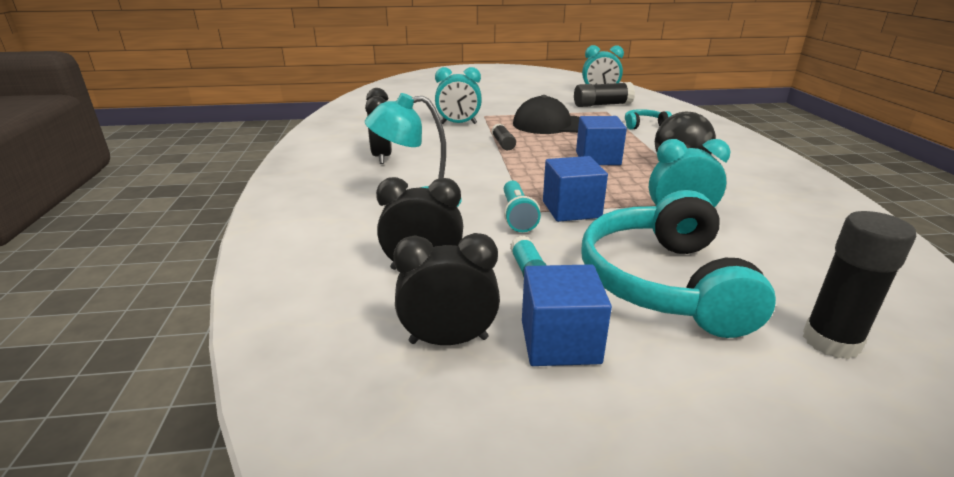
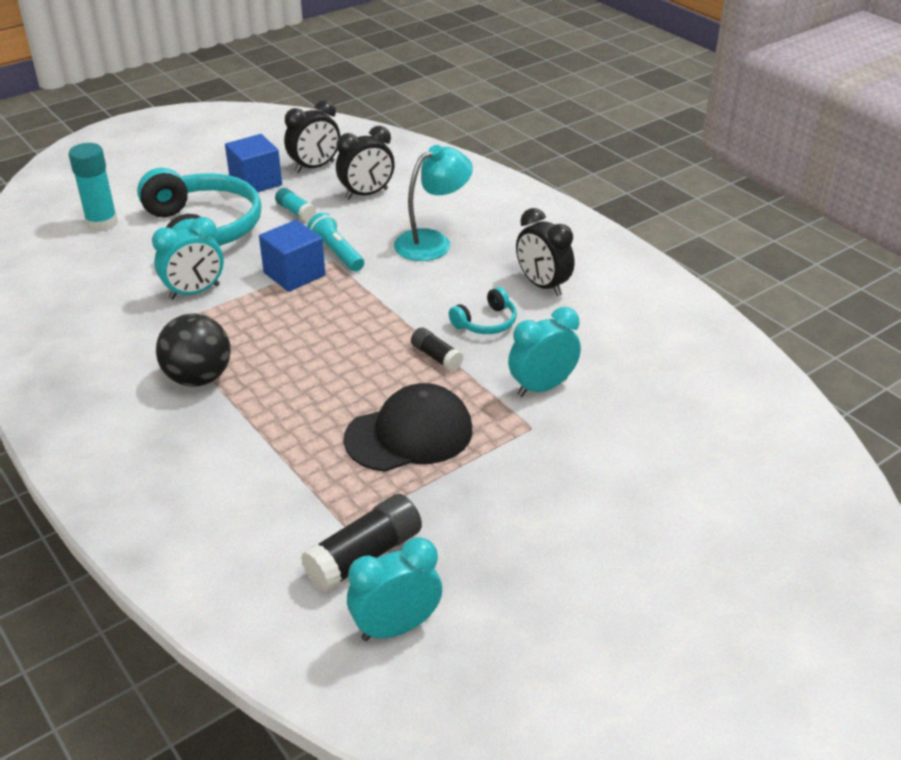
camera: 150 degrees right, 10 degrees up
blue cube [576,116,627,165] -> none
turquoise headphones [625,109,672,129] -> turquoise headphones moved to [449,287,517,334]
black glue stick [803,211,916,359] -> turquoise glue stick [68,143,118,232]

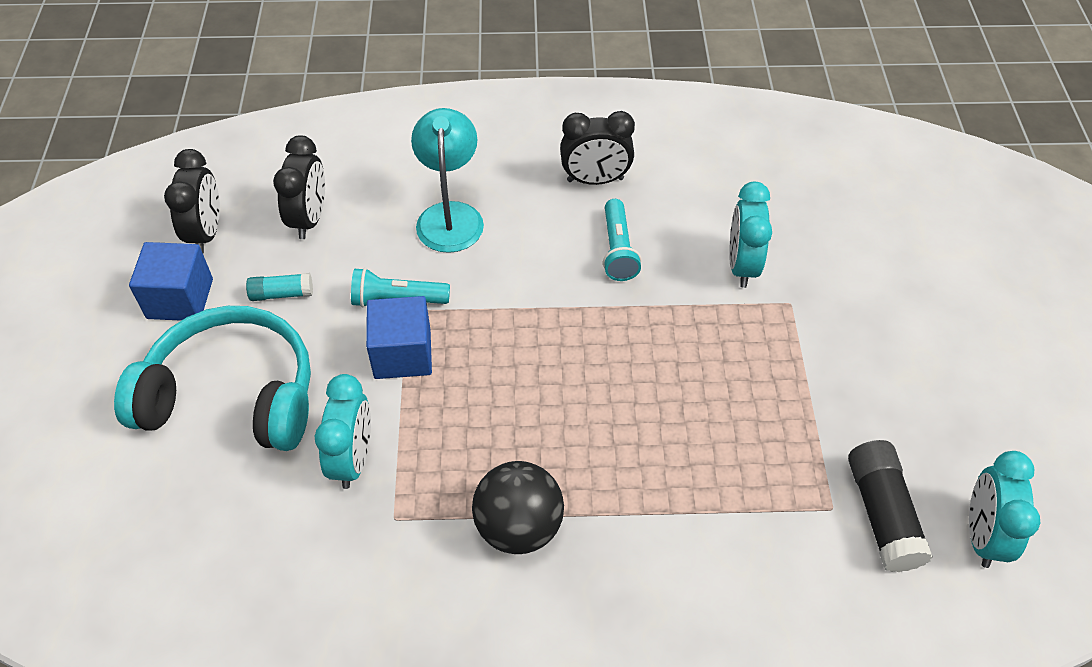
camera: 55 degrees left, 15 degrees up
turquoise glue stick [68,143,118,232] -> none
black cap [344,383,473,472] -> none
black glue stick [411,327,463,371] -> none
turquoise headphones [449,287,517,334] -> turquoise flashlight [603,199,642,281]

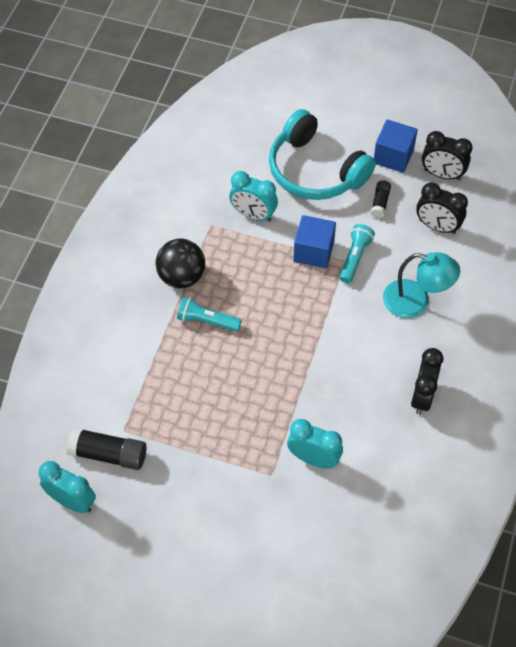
camera: 110 degrees right, 5 degrees up
turquoise headphones [114,306,311,451] -> turquoise headphones turned 105 degrees clockwise [269,109,376,200]
turquoise glue stick [246,273,313,301] -> black glue stick [371,180,391,218]
turquoise flashlight [603,199,642,281] -> turquoise flashlight moved to [177,297,242,332]

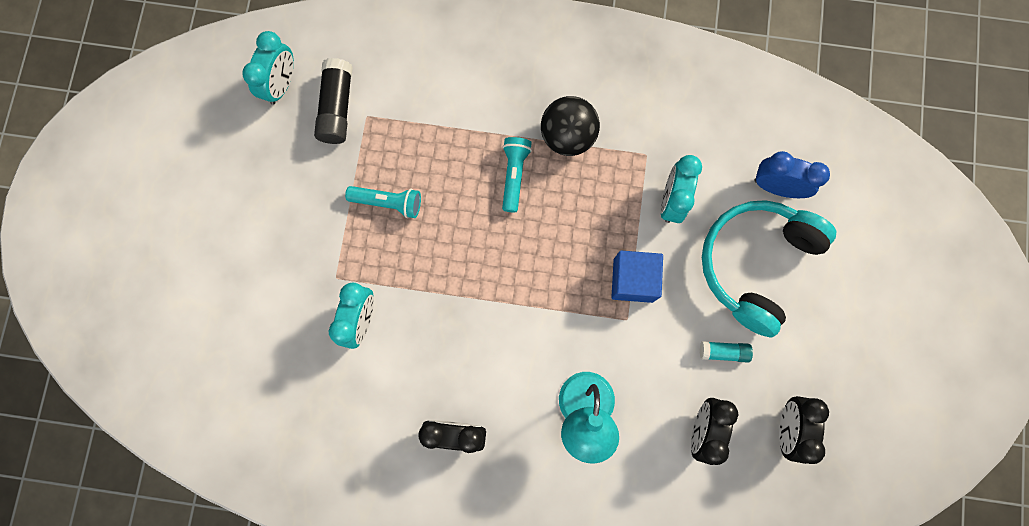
camera: 80 degrees right, 20 degrees up
turquoise flashlight [340,224,375,283] -> turquoise flashlight moved to [345,186,421,218]
black glue stick [371,180,391,218] -> turquoise glue stick [700,341,753,363]
blue cube [374,120,418,173] -> none
none -> blue clock [755,151,830,198]

